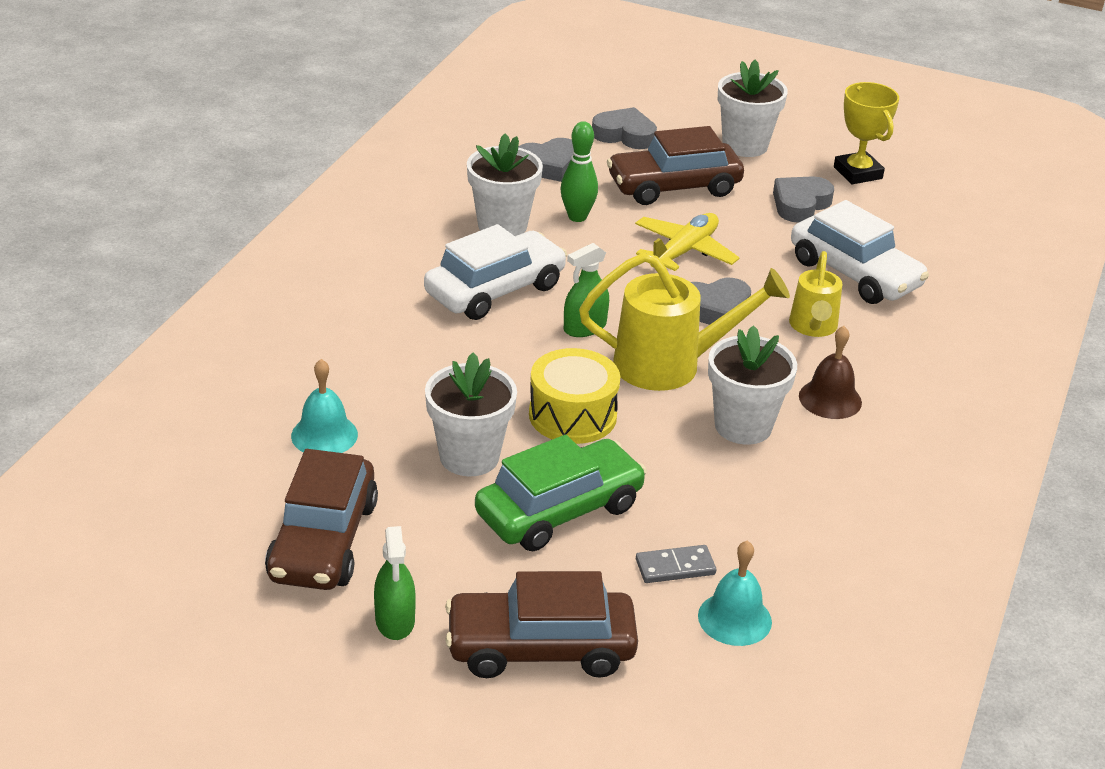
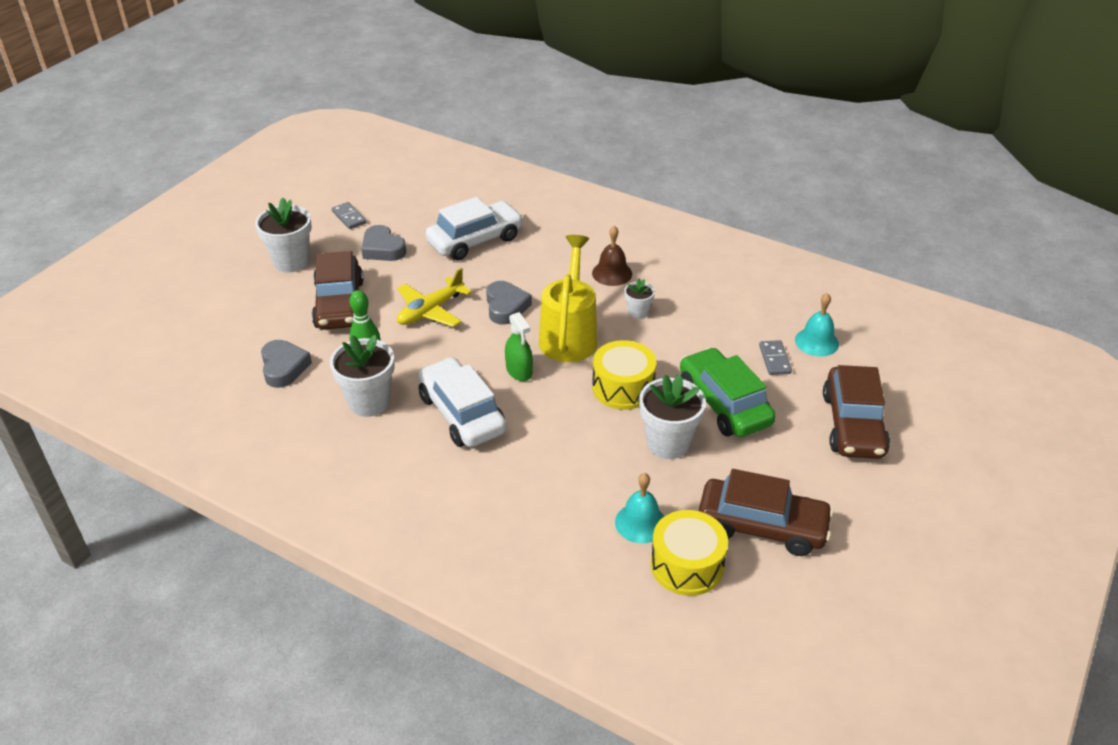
camera: 80 degrees left, 5 degrees up
green spray bottle [374,526,416,640] -> none
grey heart [592,107,657,149] -> none
yellow plane [635,213,740,271] -> yellow plane turned 90 degrees counterclockwise [397,268,472,327]
white flower pot [708,325,797,445] -> white flower pot [624,278,655,319], size x0.53
yellow watering can [789,251,842,337] -> none
yellow trophy [834,82,899,184] -> grey domino [332,202,366,229]
none -> yellow drum [651,510,728,596]

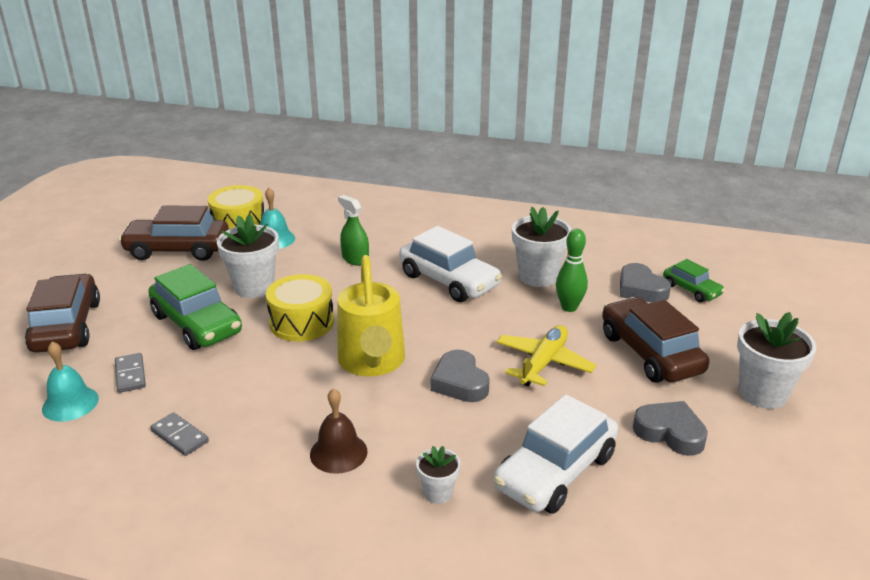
camera: 165 degrees right, 10 degrees down
grey domino [332,202,366,229] -> grey domino moved to [150,412,209,456]
green spray bottle [505,312,533,381] -> green spray bottle moved to [338,195,369,266]
white flower pot [624,278,655,319] -> white flower pot moved to [416,446,460,504]
none -> green car [663,259,725,302]

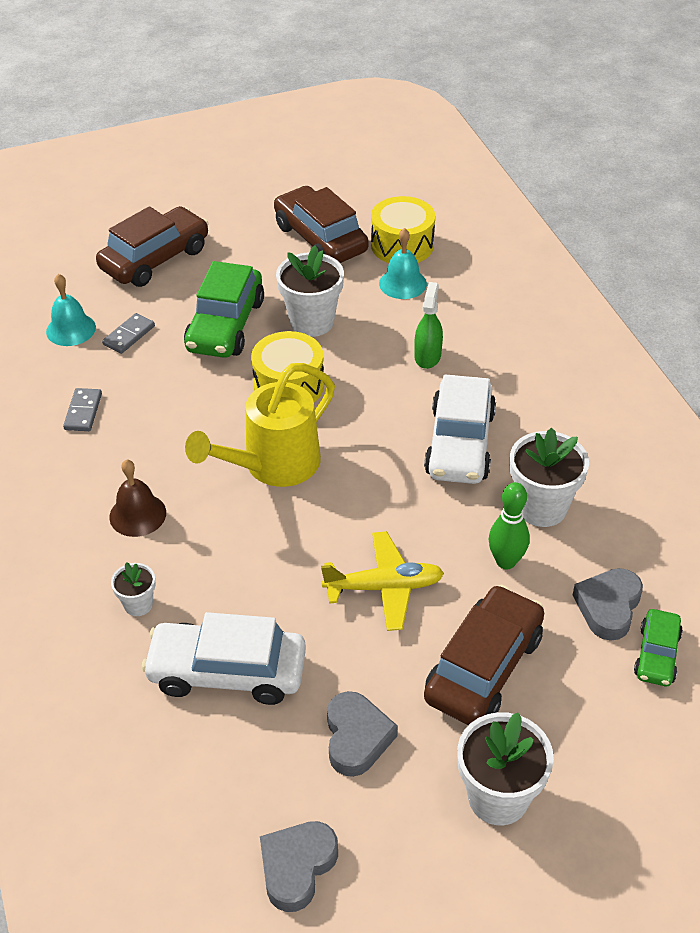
camera: 55 degrees right, 15 degrees up
grey heart [430,349,490,402] -> grey heart moved to [260,821,338,912]

